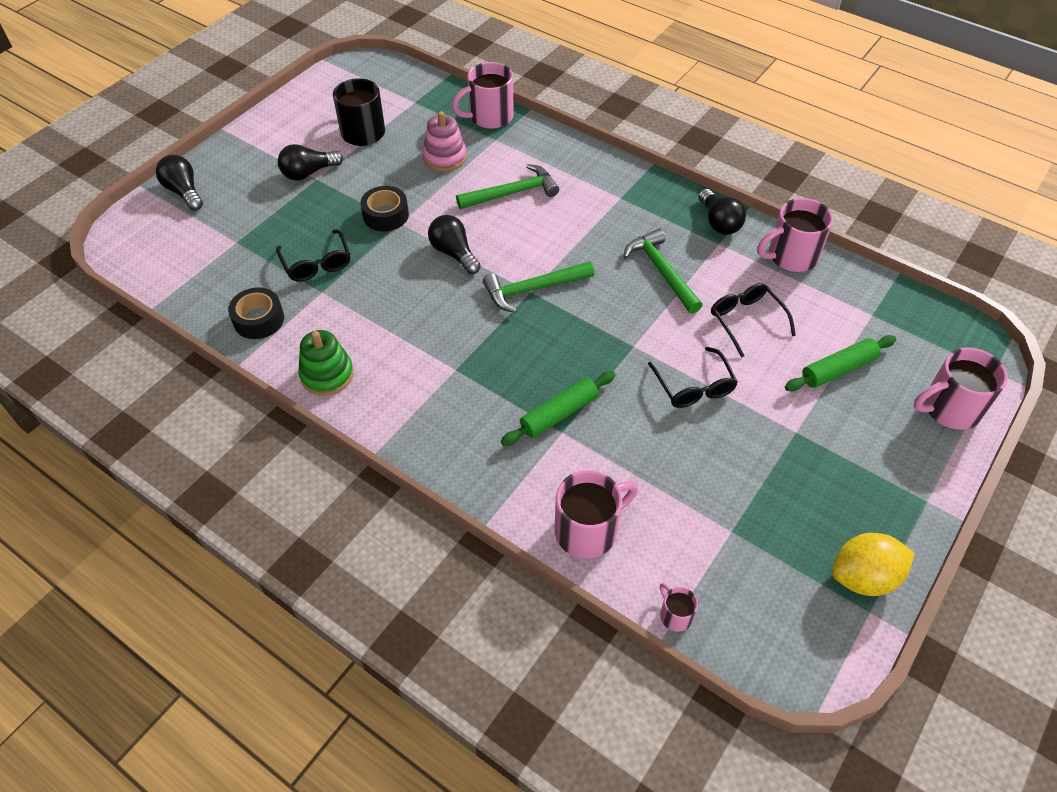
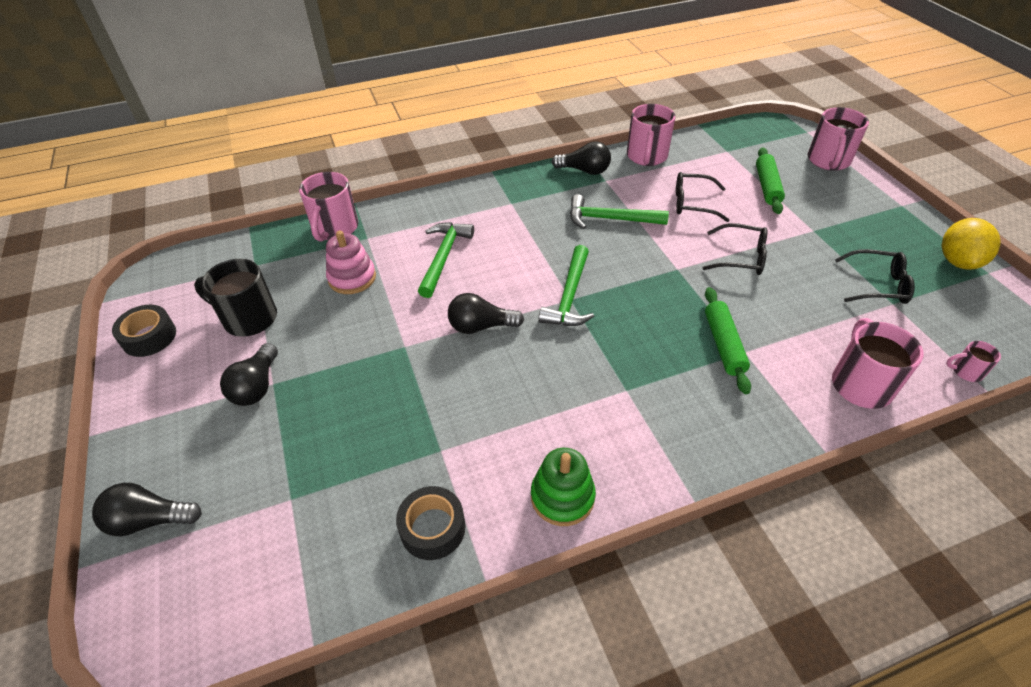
camera: 55 degrees left, 5 degrees down
black glasses [276,229,350,281] -> black glasses moved to [835,249,915,304]
black tape [360,186,409,231] -> black tape moved to [112,305,176,357]

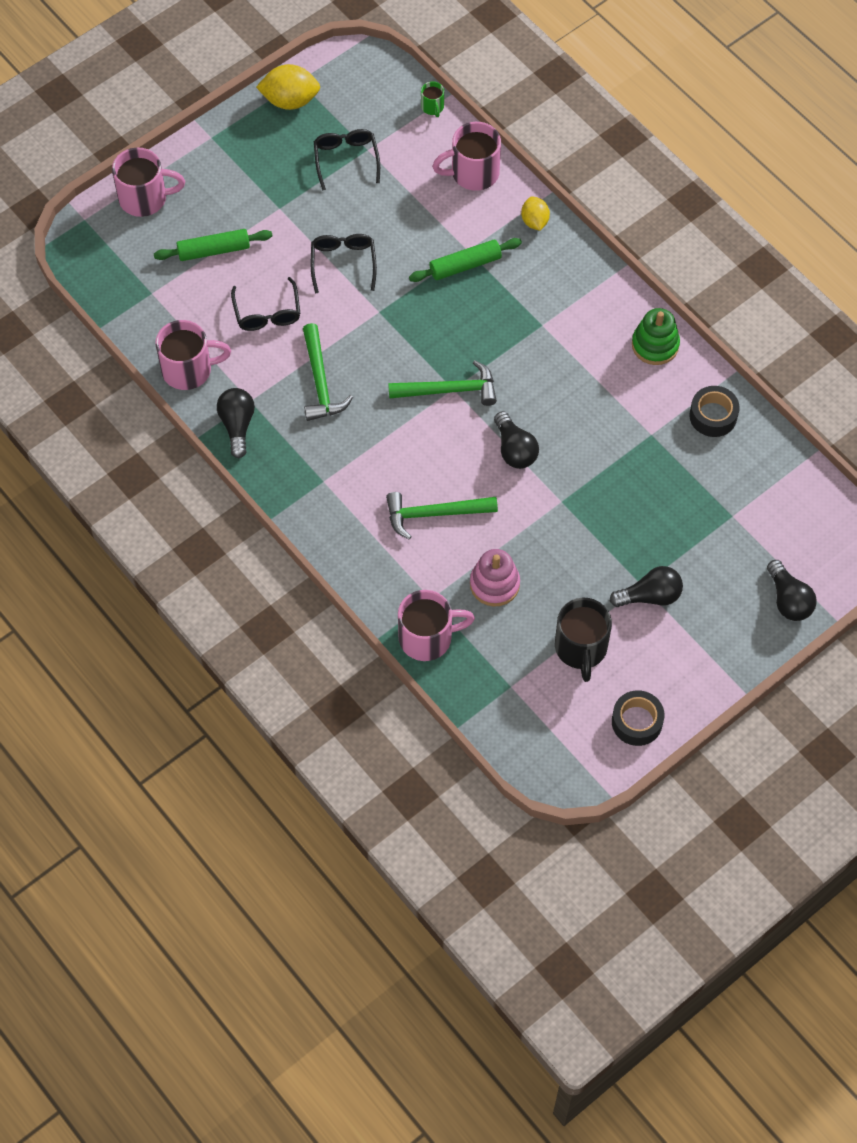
camera: 110 degrees left, 15 degrees up
pink mug [946,341,1001,382] -> green mug [421,81,444,117]
none -> yellow lemon [521,196,550,231]

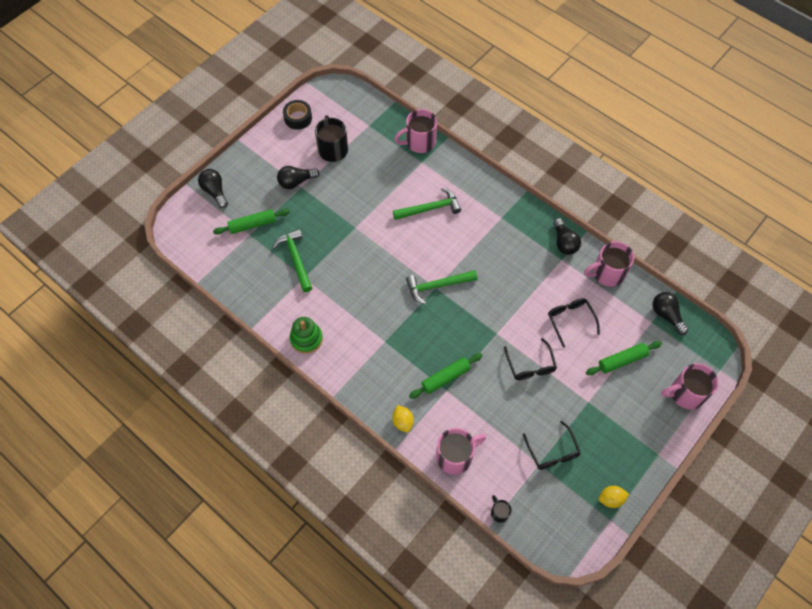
camera: 170 degrees right, 0 degrees up
yellow lemon [256,64,320,110] -> yellow lemon [599,486,629,508], size x0.62
green hammer [303,323,353,421] -> green hammer moved to [273,229,312,292]
green mug [421,81,444,117] -> black mug [491,495,512,523]
pink stacking toy [470,549,520,606] -> none
black light bulb [494,411,539,469] -> black light bulb moved to [652,292,688,335]
black tape [689,386,740,437] -> none
none -> green rolling pin [213,209,290,235]

